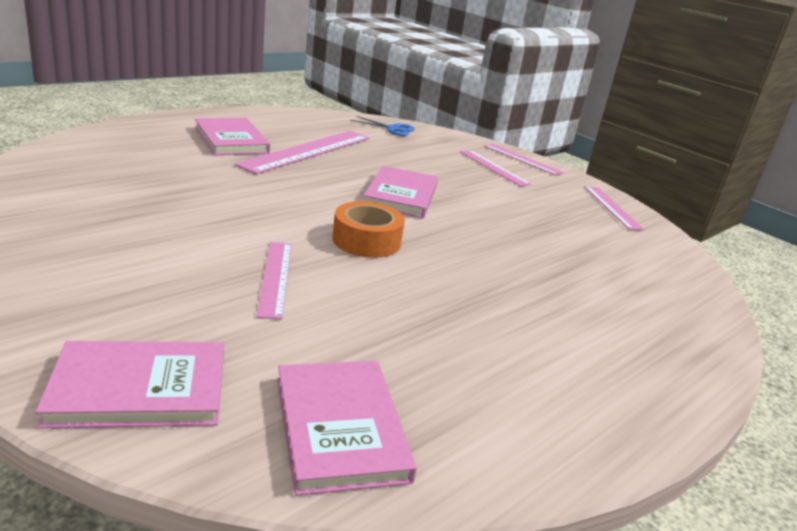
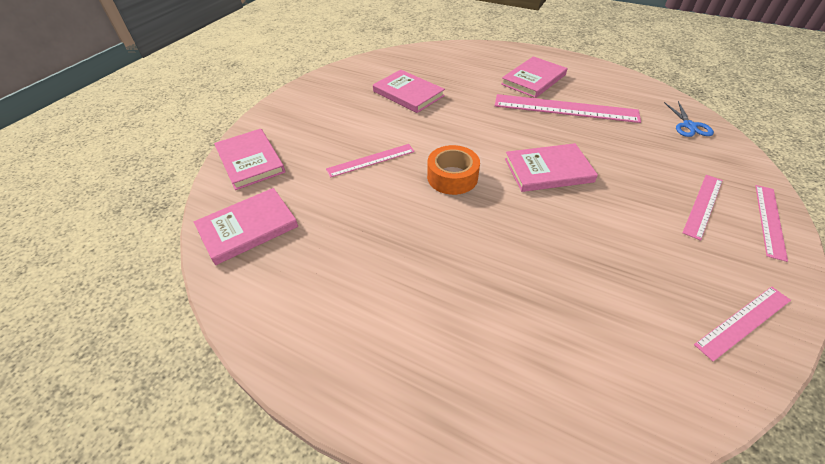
camera: 75 degrees right, 20 degrees up
none -> pink book [373,70,445,113]

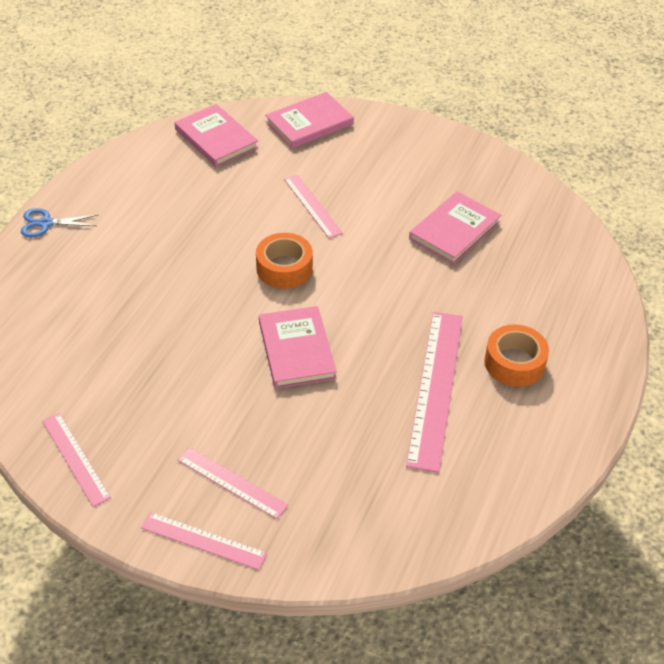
camera: 85 degrees right, 0 degrees up
pink book [501,56,567,98] -> orange tape [484,324,549,387]
blue scissors [664,101,714,137] -> blue scissors moved to [21,208,98,237]

